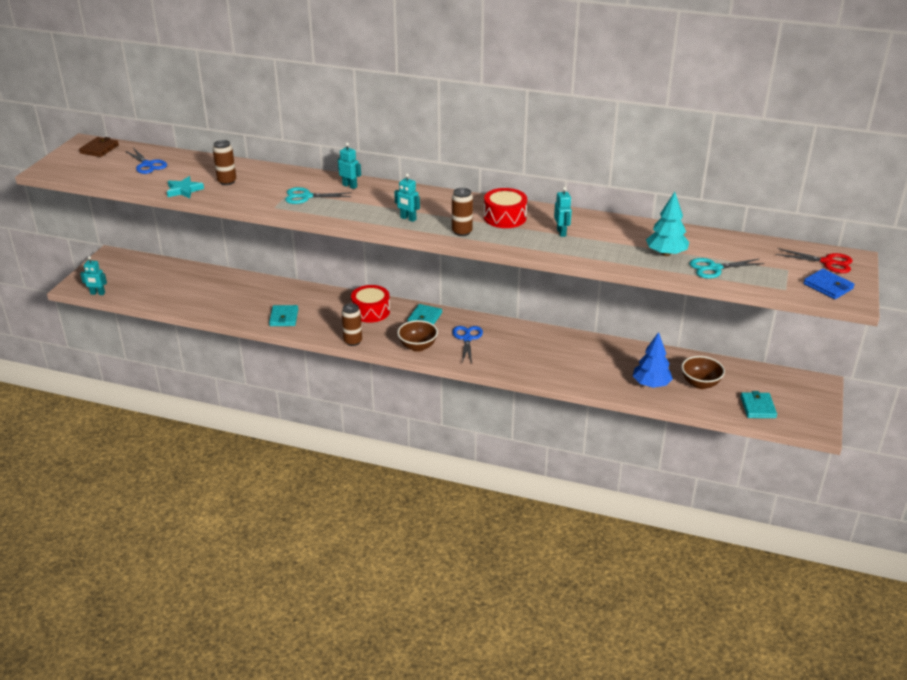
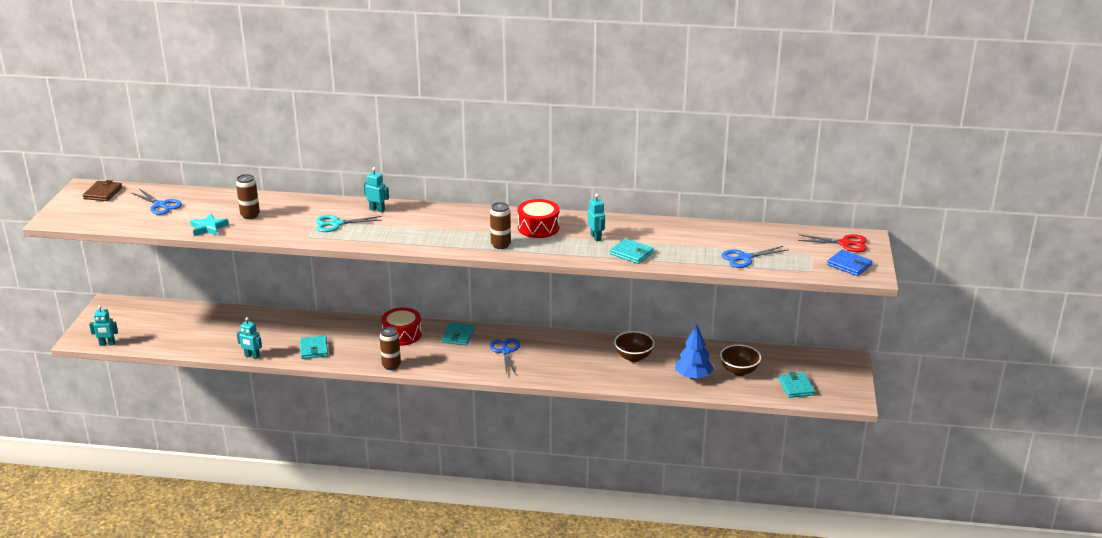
camera: 10 degrees left, 5 degrees down
turquoise robot [394,173,420,222] -> turquoise robot moved to [237,317,262,359]
brown bowl [397,320,438,352] -> brown bowl moved to [614,331,655,362]
turquoise tree [646,192,689,256] -> none
turquoise scissors [690,258,764,279] -> blue scissors [722,246,789,268]
none -> turquoise wallet [610,238,654,264]

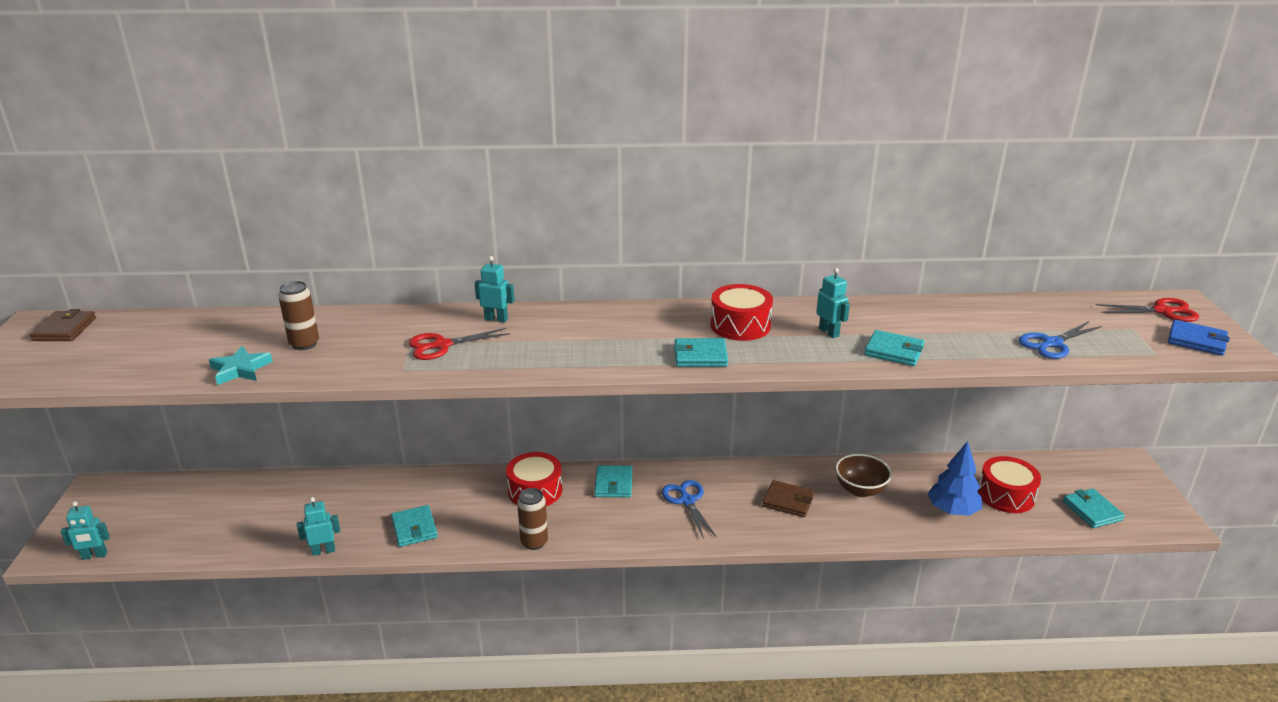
camera: 10 degrees left, 0 degrees up
blue scissors [132,189,182,215] -> none
turquoise robot [237,317,262,359] -> turquoise robot turned 150 degrees clockwise [297,497,340,556]
turquoise scissors [315,215,382,232] -> red scissors [409,328,510,360]
brown can [490,202,511,249] -> turquoise wallet [674,338,728,367]
brown bowl [720,344,761,376] -> red drum [978,456,1041,513]
none -> brown wallet [762,480,814,517]

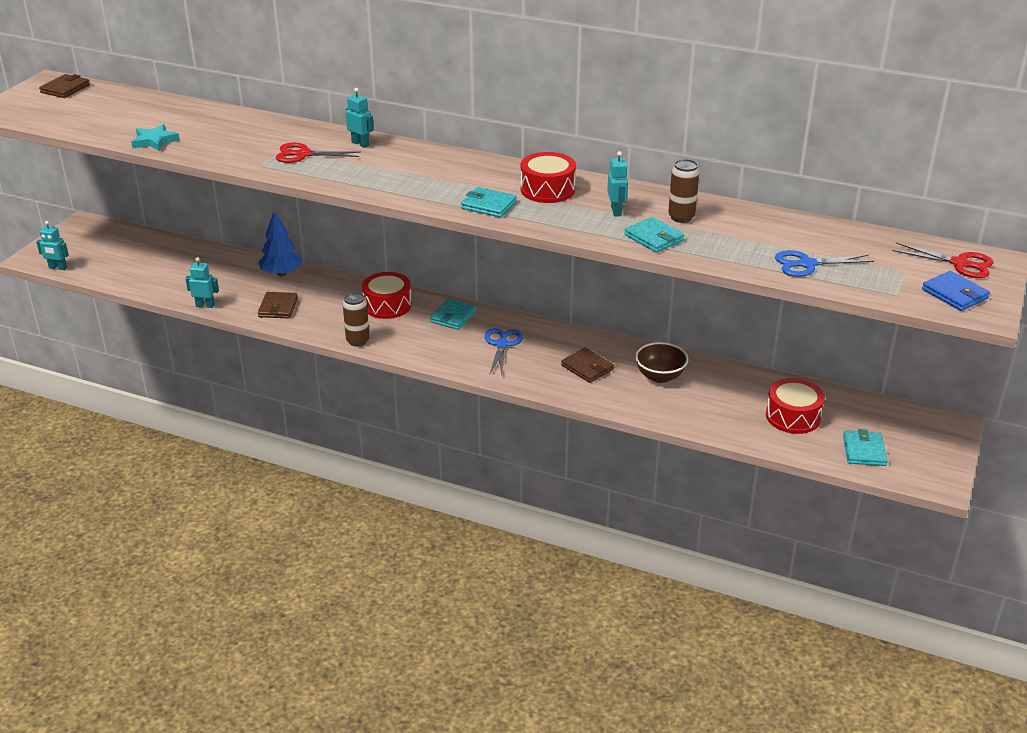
camera: 25 degrees right, 5 degrees up
brown can [278,281,319,350] -> brown can moved to [668,159,699,223]
turquoise wallet [391,505,438,547] -> brown wallet [258,292,298,318]
blue tree [927,441,982,516] -> blue tree moved to [258,212,302,276]

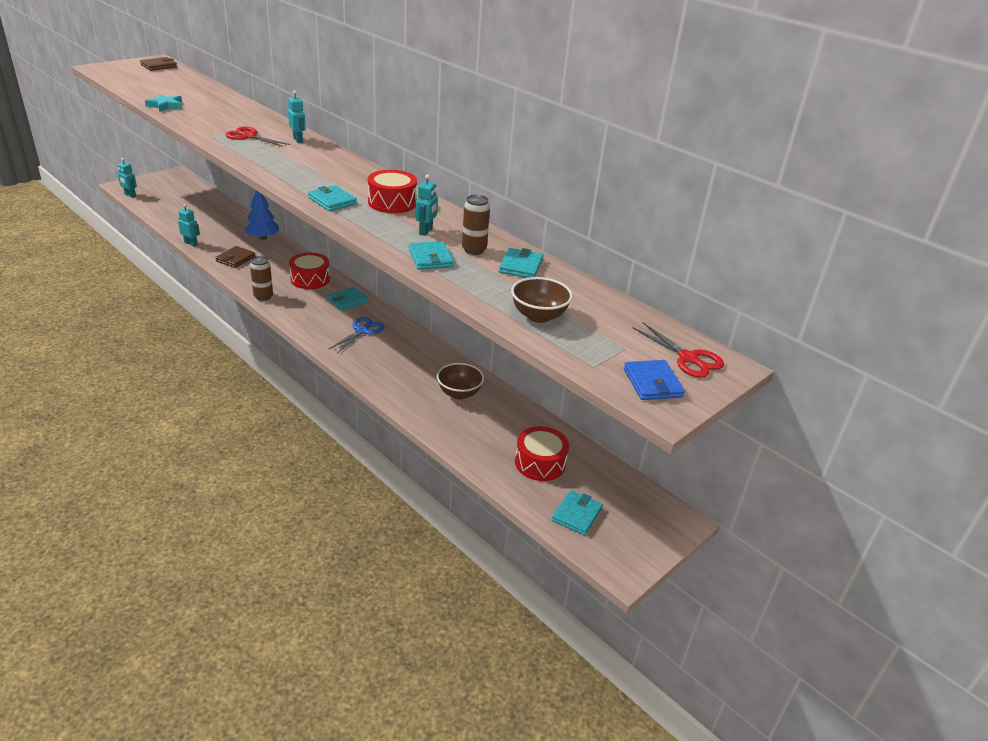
camera: 20 degrees right, 0 degrees up
brown wallet [561,348,614,383] -> none
blue scissors [775,250,874,277] -> brown bowl [511,277,573,323]
none -> turquoise wallet [499,248,544,278]

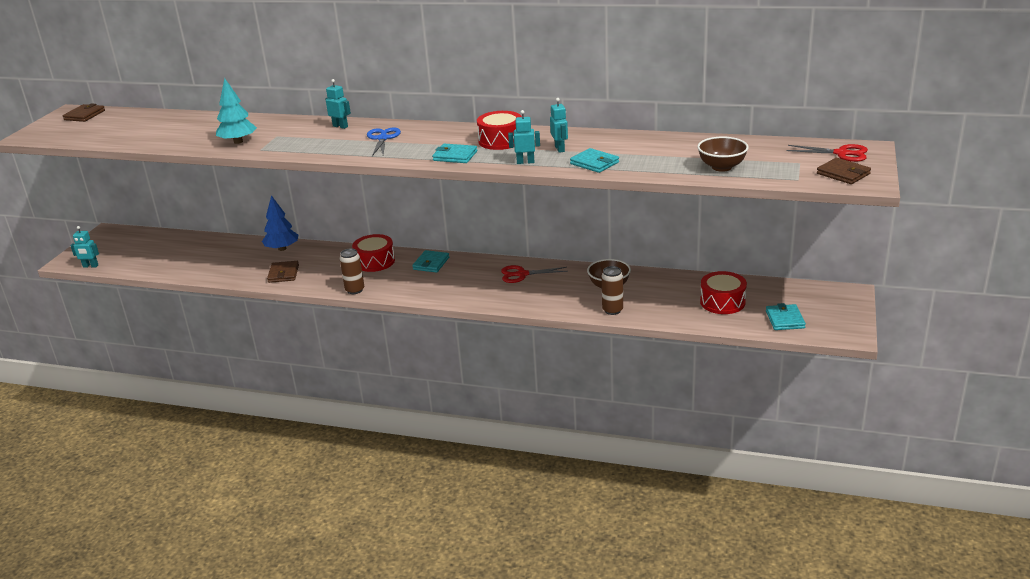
camera: 25 degrees left, 5 degrees down
turquoise star [145,94,182,112] -> none
turquoise robot [178,204,200,247] -> turquoise robot moved to [508,110,540,164]
red scissors [225,127,290,147] -> red scissors moved to [501,265,568,283]
blue scissors [329,317,384,353] -> blue scissors moved to [367,127,401,156]
brown can [462,195,490,255] -> brown can moved to [601,266,623,315]
turquoise wallet [499,248,544,278] -> none
blue wallet [624,360,685,400] -> brown wallet [817,158,871,184]
none -> turquoise tree [216,78,257,144]

